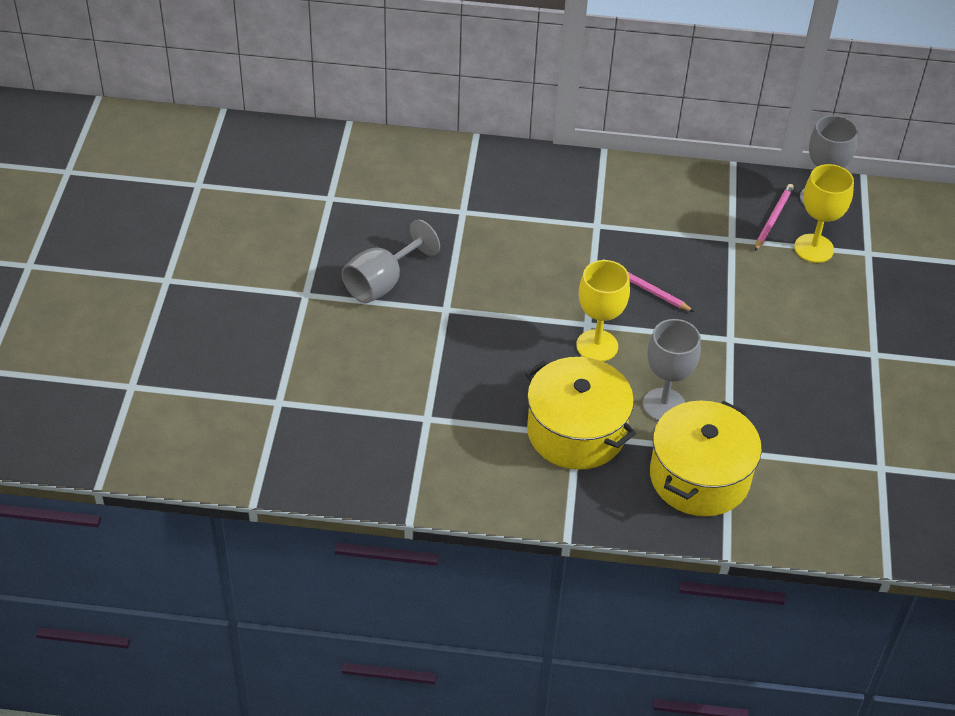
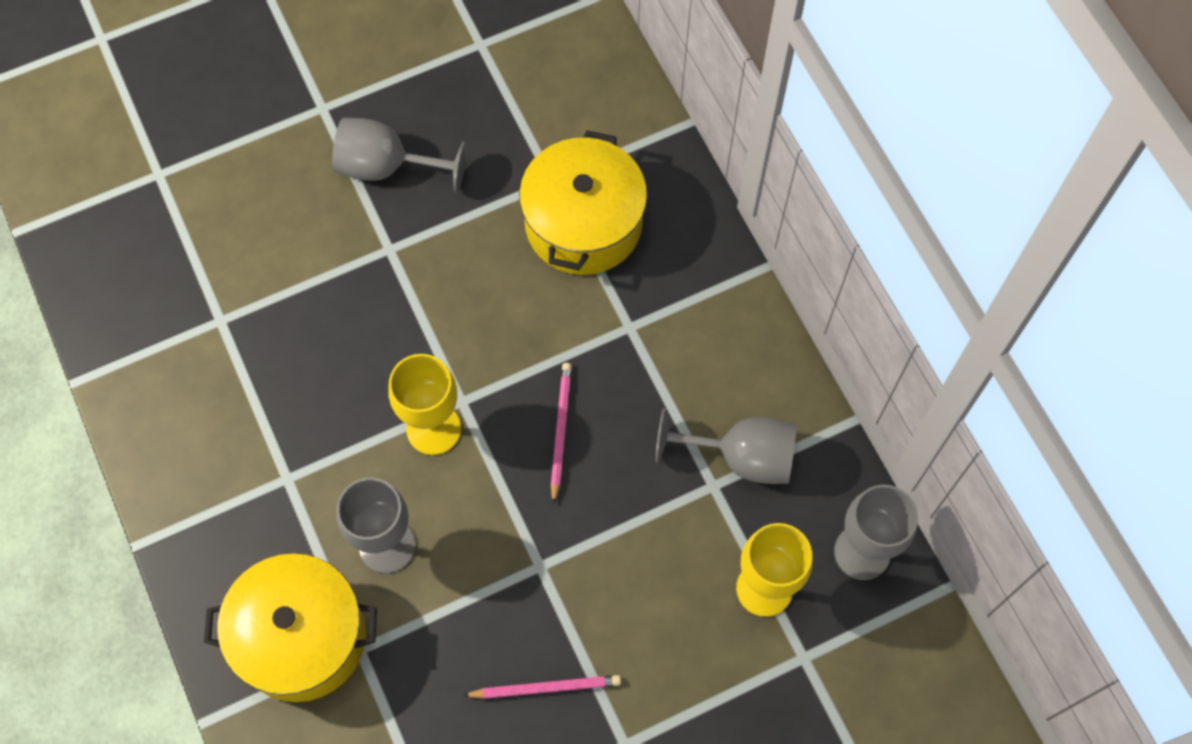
camera: 60 degrees right, 20 degrees up
yellow pot [525,357,636,470] -> yellow pot moved to [519,130,647,275]
pink pencil [755,184,794,251] -> pink pencil moved to [463,675,621,699]
none -> grey goblet [655,408,797,484]

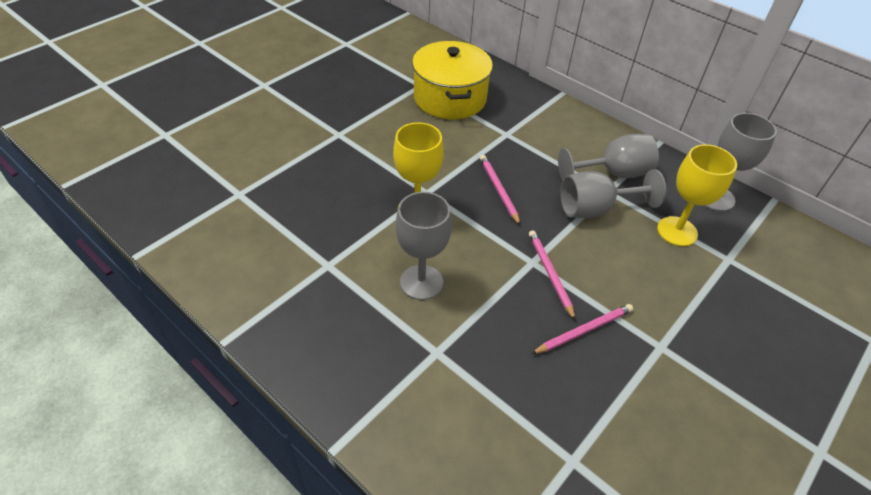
camera: 25 degrees left, 20 degrees down
yellow pot [204,554,377,702] -> none
grey goblet [332,118,467,193] -> grey goblet moved to [560,169,666,218]
none -> pink pencil [529,230,576,321]

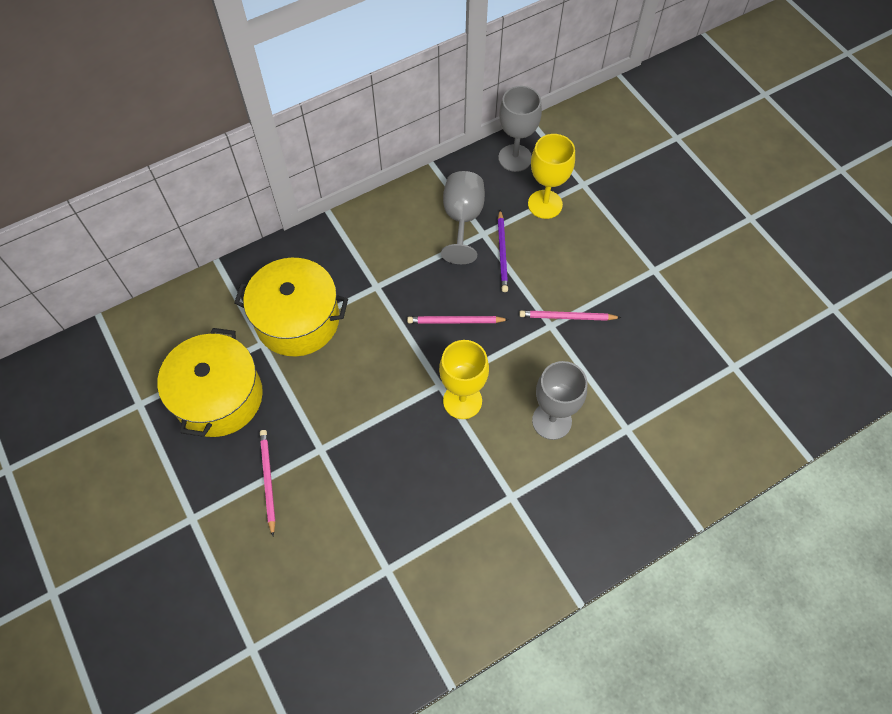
camera: 70 degrees left, 15 degrees up
pink pencil [531,304,633,354] -> pink pencil moved to [260,430,275,536]
grey goblet [560,169,666,218] -> purple pencil [498,210,508,292]
none -> yellow pot [157,328,263,437]

